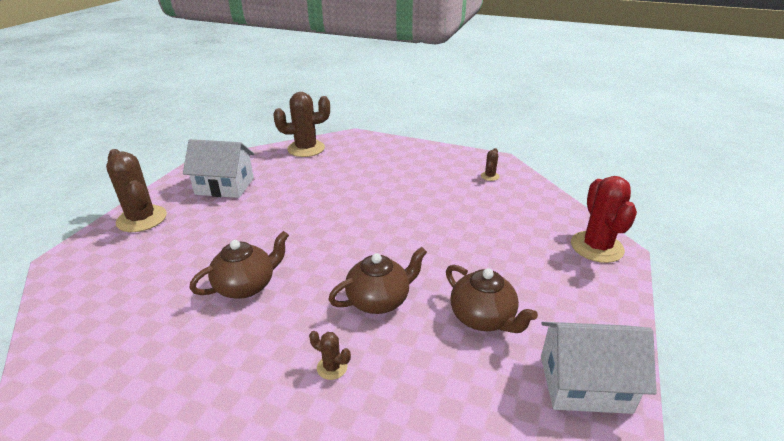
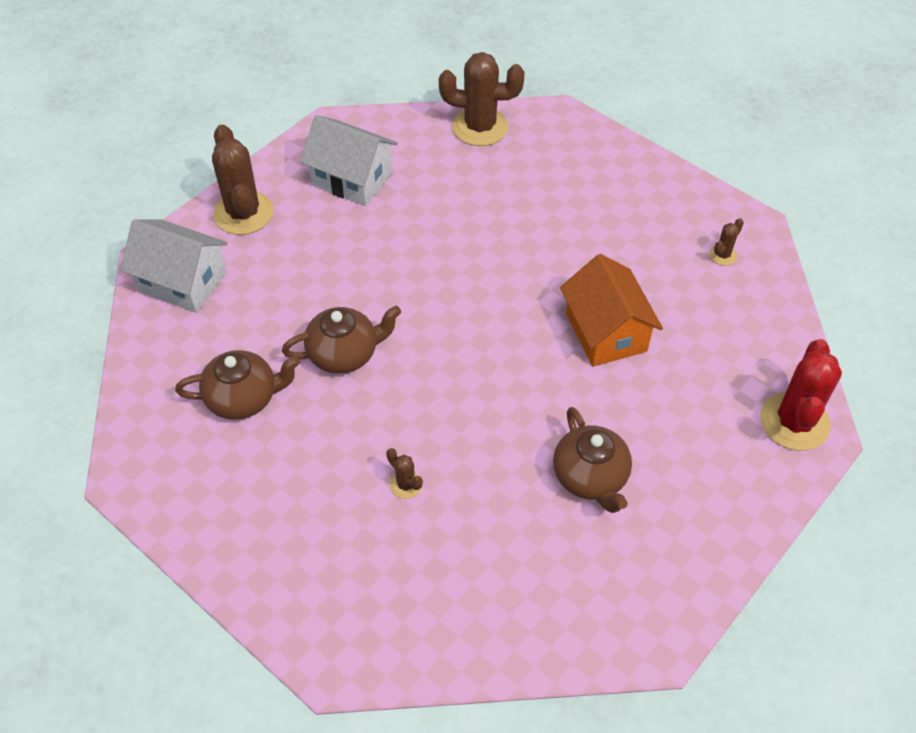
camera: 20 degrees right, 20 degrees up
brown teapot [328,247,427,314] -> brown teapot moved to [175,350,300,420]
white house [541,322,657,414] -> white house moved to [120,219,227,313]
none -> orange house [560,254,663,367]

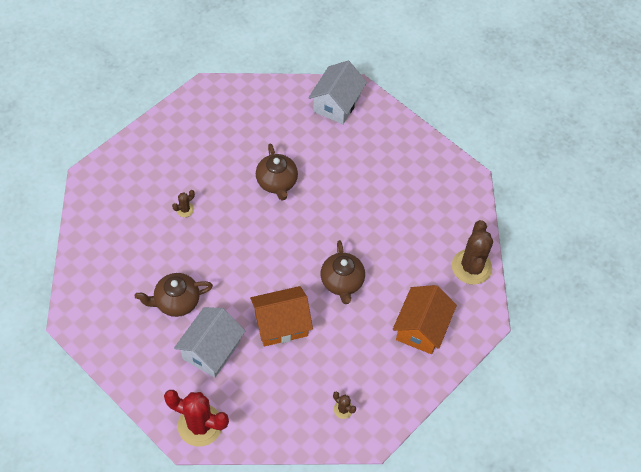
camera: 90 degrees right, 5 degrees up
brown teapot [175,350,300,420] -> brown teapot moved to [321,240,365,304]
brown cactus [212,125,274,235] -> none
white house [300,115,398,206] -> white house moved to [174,307,245,378]
none -> orange house [393,285,457,354]

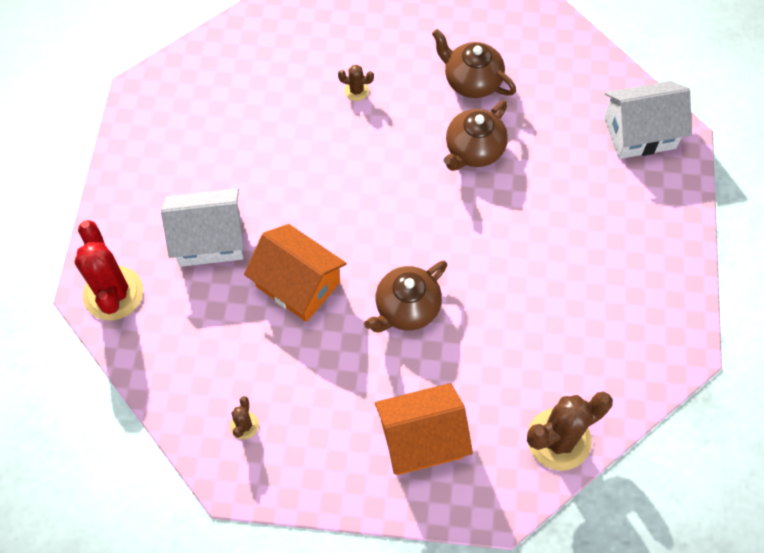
camera: 55 degrees right, 5 degrees up
brown teapot [135,273,213,317] -> brown teapot moved to [432,29,516,98]

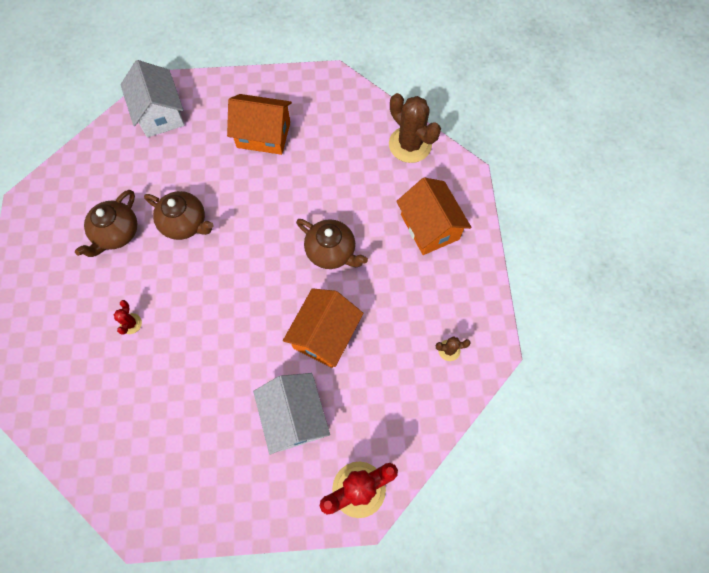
camera: 100 degrees left, 5 degrees up
brown cactus [338,65,374,101] -> red cactus [114,300,142,335]
none -> orange house [227,94,292,155]

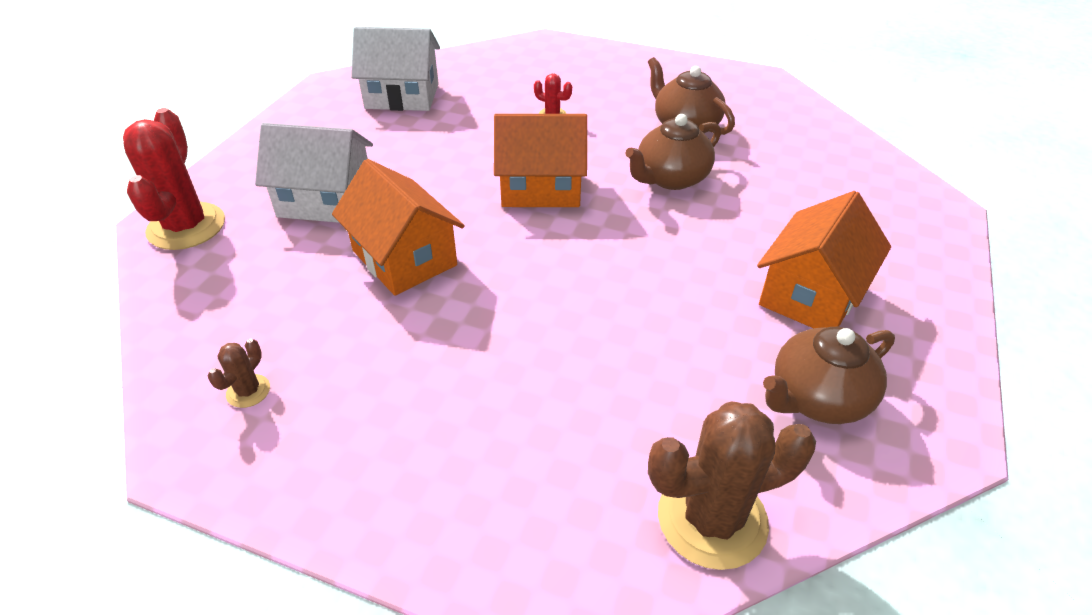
camera: 115 degrees right, 25 degrees down
white house [120,60,185,138] -> white house moved to [351,27,440,111]
brown teapot [296,219,368,269] -> brown teapot moved to [763,327,895,424]
orange house [396,177,471,255] -> orange house moved to [494,114,587,207]

